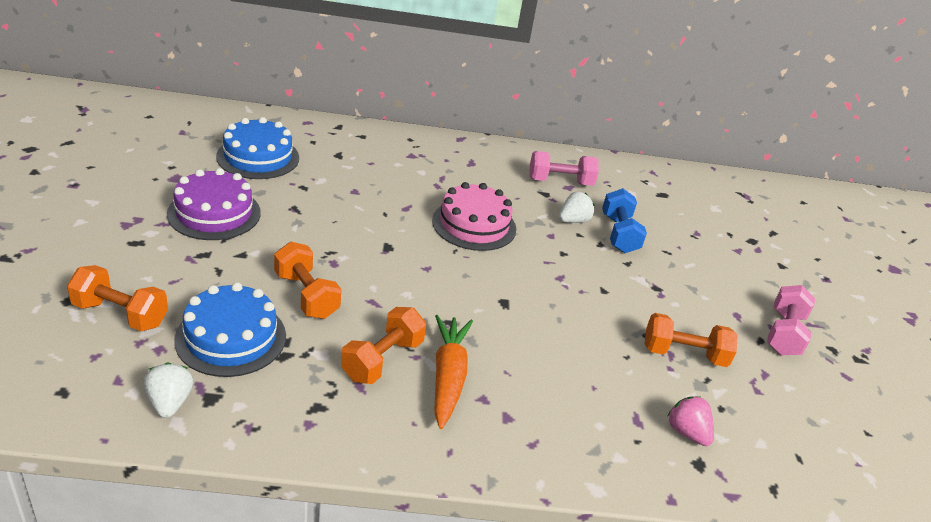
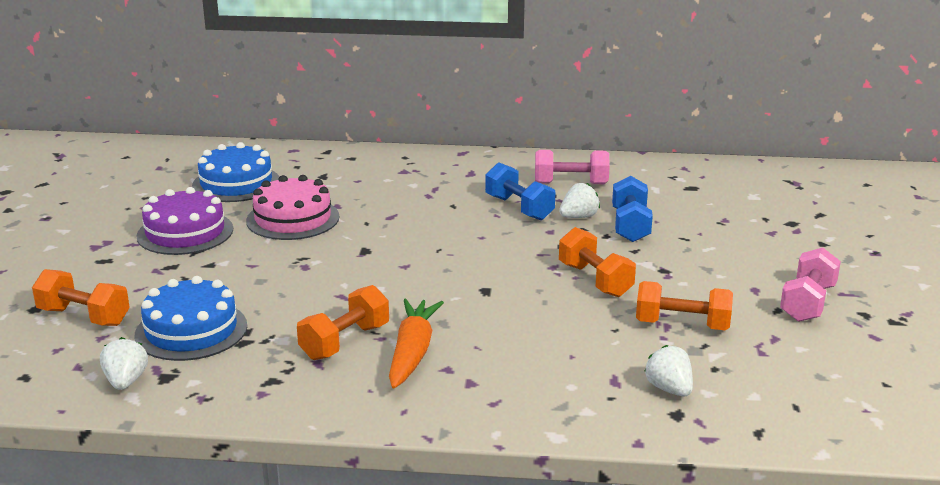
camera: 10 degrees right, 10 degrees down
orange dumbbell [274,242,341,319] -> orange dumbbell moved to [559,227,636,297]
pink cake [432,182,516,251] -> pink cake moved to [246,175,339,240]
pink strawberry [668,396,714,446] -> white strawberry [644,345,693,397]
none -> blue dumbbell [485,162,555,220]

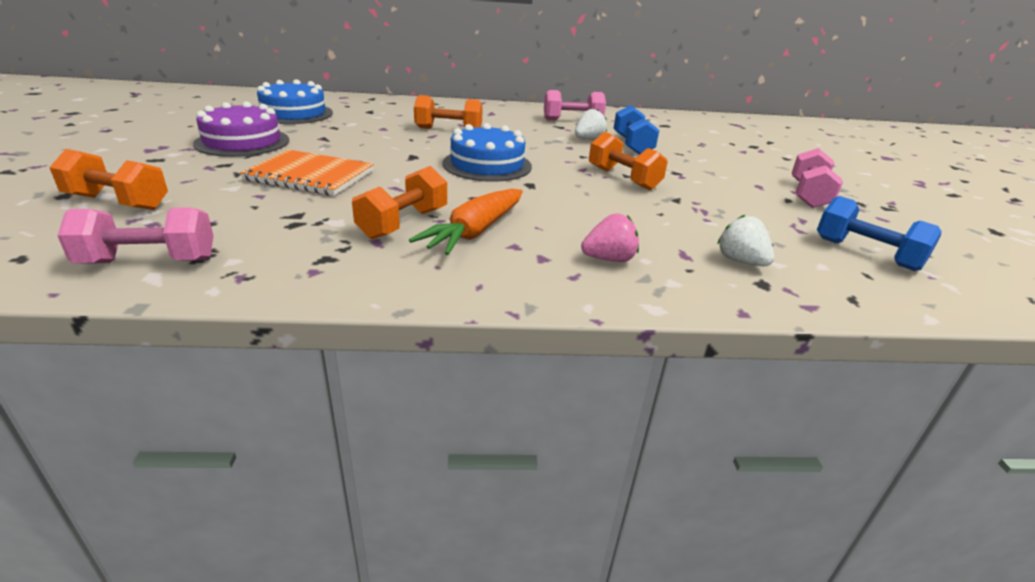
camera: 10 degrees left, 5 degrees up
white strawberry [100,337,148,390] -> pink dumbbell [57,207,214,264]
blue cake [135,276,247,361] -> blue cake moved to [443,123,532,182]
pink cake [246,175,339,240] -> none
orange carrot [389,299,444,389] -> orange carrot turned 150 degrees counterclockwise [409,189,523,255]
blue dumbbell [485,162,555,220] -> blue dumbbell moved to [817,196,942,271]
orange dumbbell [636,281,733,330] -> orange dumbbell moved to [414,95,483,129]
none -> orange notebook [240,150,374,196]
none -> pink strawberry [581,213,639,262]

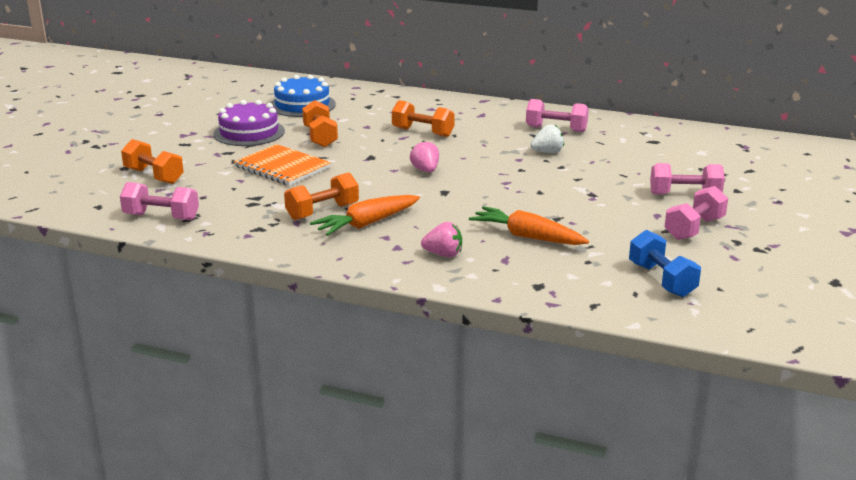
camera: 25 degrees right, 5 degrees down
blue cake [443,123,532,182] -> pink strawberry [410,141,439,173]
orange dumbbell [589,132,668,190] -> orange dumbbell moved to [302,100,338,147]
blue dumbbell [614,105,659,155] -> none
white strawberry [717,215,775,266] -> none
none -> orange carrot [469,206,589,245]
none -> pink dumbbell [650,163,725,195]

